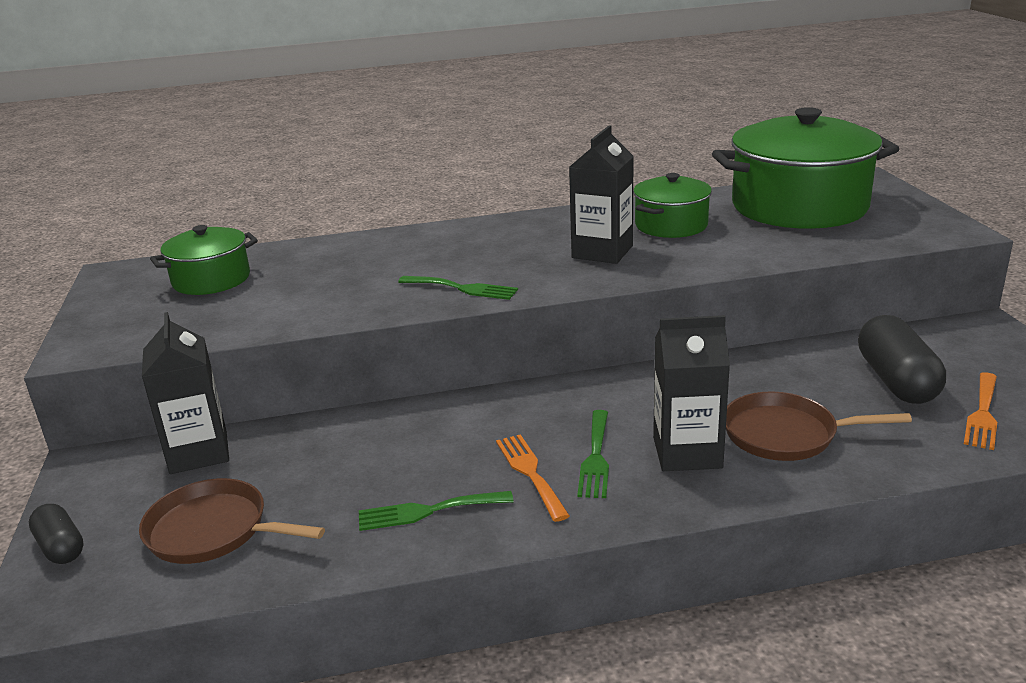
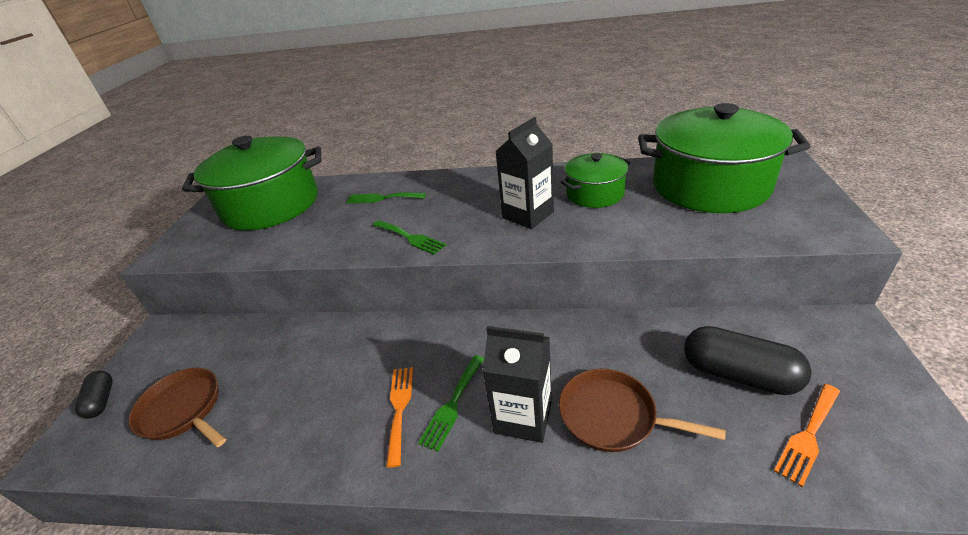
camera: 20 degrees right, 10 degrees up
black carton [142,312,229,474] -> none
green pot [150,225,258,295] -> green pot [182,136,321,230], size x1.88
green fork [359,491,514,531] -> green fork moved to [346,192,426,203]
black capsule [858,315,946,404] -> black capsule turned 75 degrees counterclockwise [684,326,812,395]

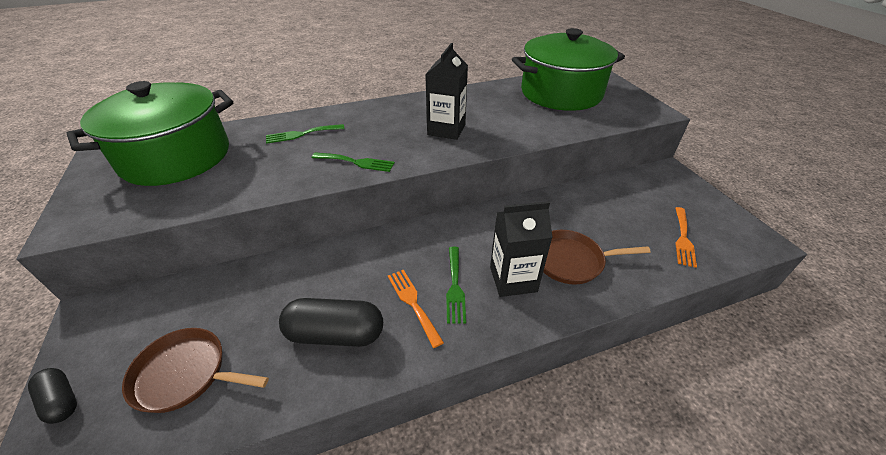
camera: 30 degrees left, 5 degrees up
green pot [560,153,630,208] -> none
black capsule [684,326,812,395] -> black capsule moved to [279,298,383,347]

